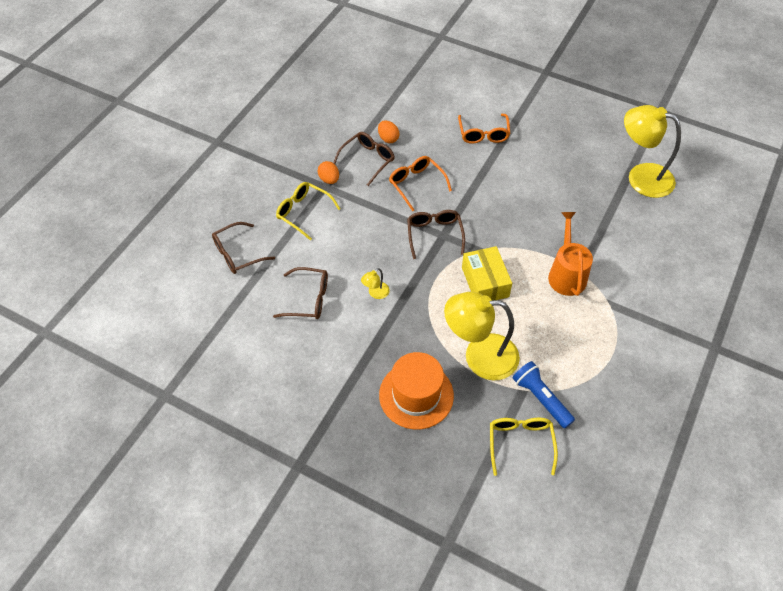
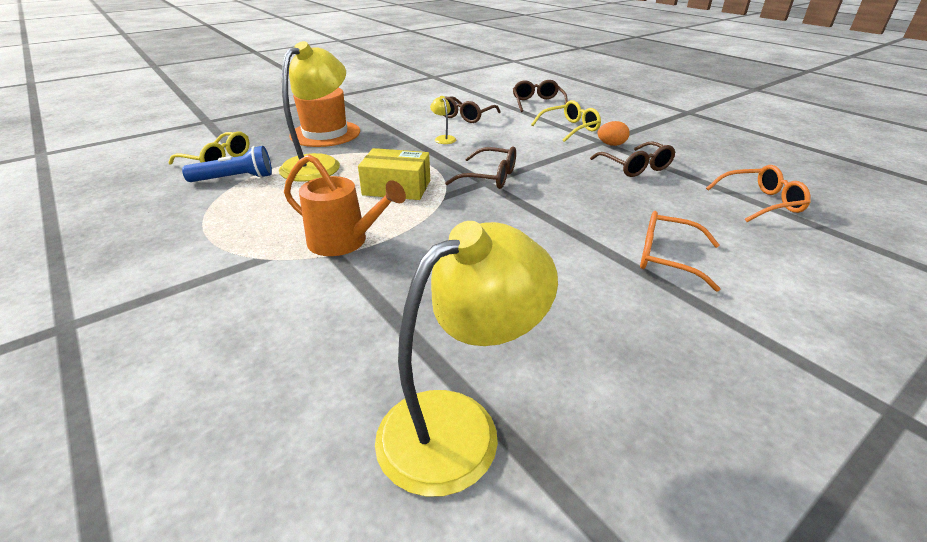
camera: 115 degrees right, 20 degrees down
orange egg [378,120,399,143] -> none
orange glasses [389,156,452,212] -> orange glasses moved to [706,165,811,222]

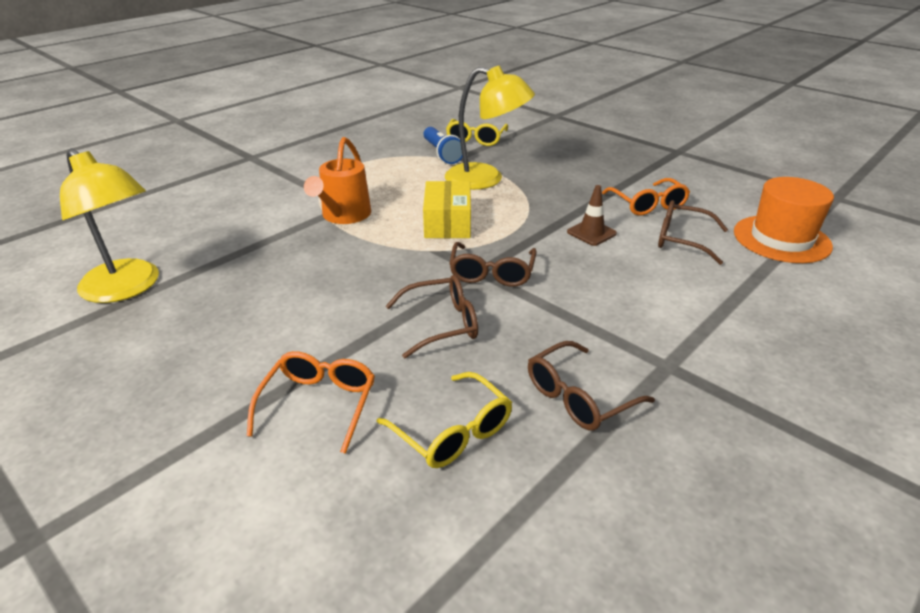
camera: 80 degrees right, 0 degrees up
orange hat [289,88,360,147] -> orange hat moved to [734,177,834,263]
yellow lamp [430,96,456,144] -> brown traffic cone [567,185,617,246]
brown glasses [513,80,568,112] -> brown glasses moved to [386,275,478,358]
yellow glasses [531,100,601,142] -> yellow glasses moved to [377,372,512,468]
orange egg [597,121,630,146] -> none
orange glasses [706,165,811,222] -> orange glasses moved to [602,178,690,216]

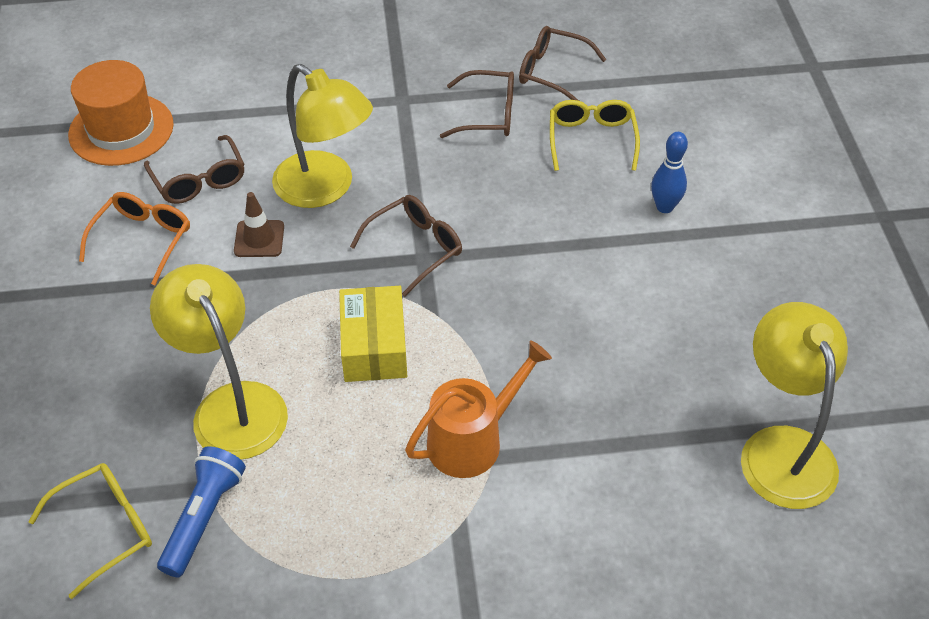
camera: 140 degrees left, 15 degrees up
orange glasses [247,351,375,454] -> blue bowling pin [651,132,688,213]
brown glasses [386,275,478,358] -> brown glasses moved to [519,26,607,101]
yellow box [423,181,471,238] -> yellow box turned 45 degrees counterclockwise [339,286,407,382]
none -> yellow lamp [272,64,373,208]

